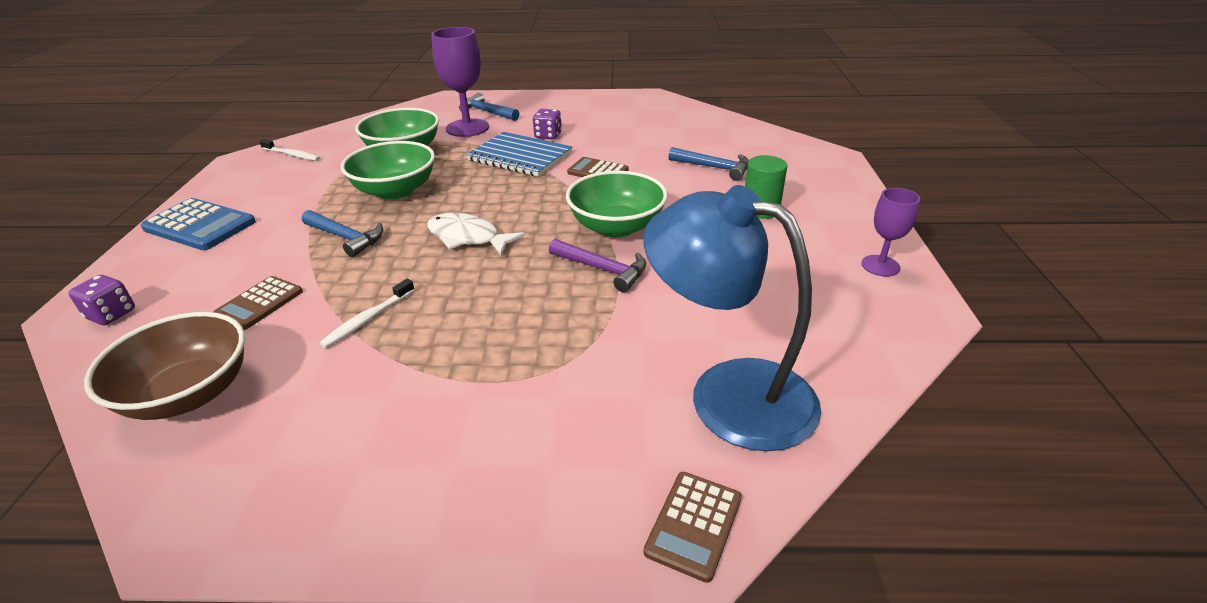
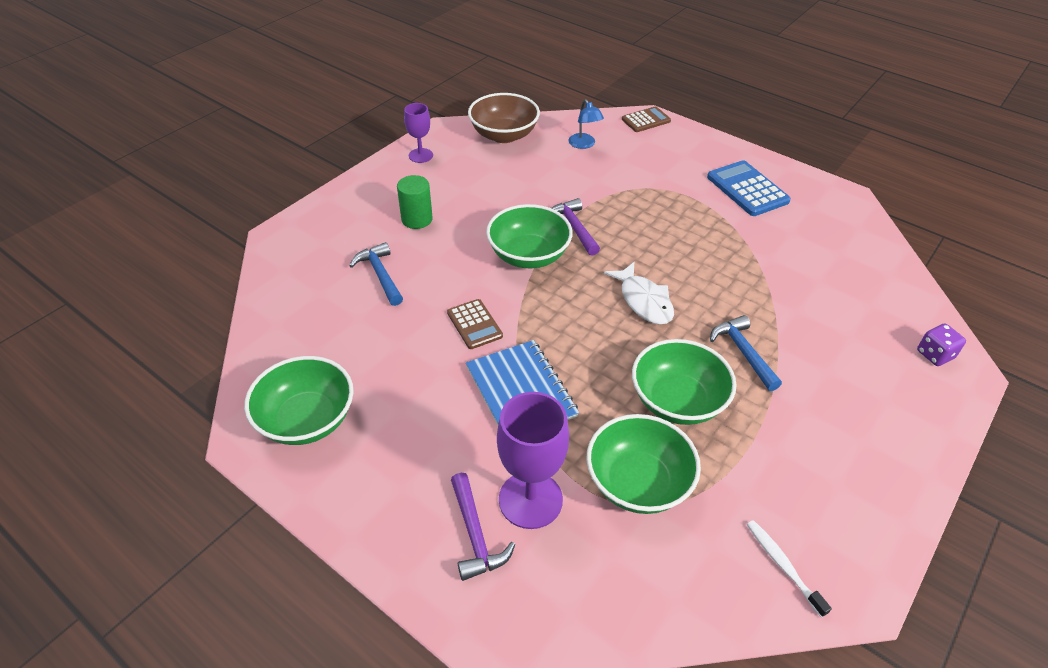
camera: 145 degrees left, 10 degrees up
brown bowl [84,312,245,420] -> brown bowl moved to [468,93,540,143]
blue calculator [141,198,256,250] -> blue calculator moved to [707,160,791,216]
brown calculator [213,276,303,330] -> none
white toothbrush [320,279,415,348] -> none
blue hammer [459,93,519,121] -> purple hammer [451,473,516,581]
purple dice [533,109,562,139] -> none
blue lamp [643,185,821,451] -> blue lamp [569,99,604,149], size x0.43
none -> green bowl [244,356,354,445]

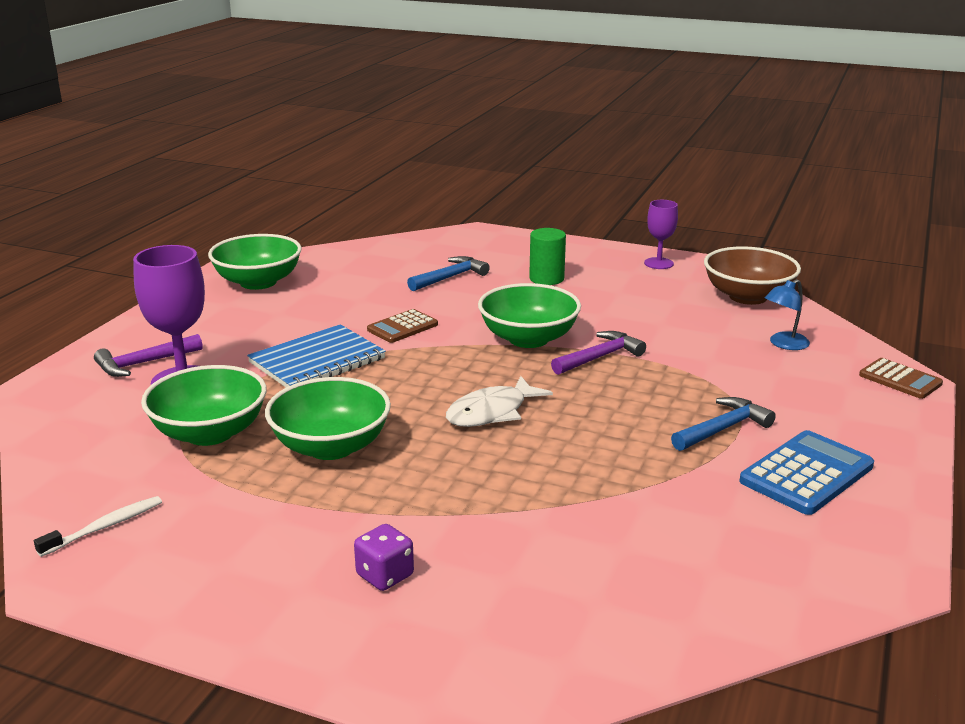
camera: 75 degrees right, 20 degrees down
blue hammer [710,315,782,391] -> blue hammer moved to [671,397,776,451]
purple dice [917,324,966,366] -> purple dice moved to [354,524,414,591]

